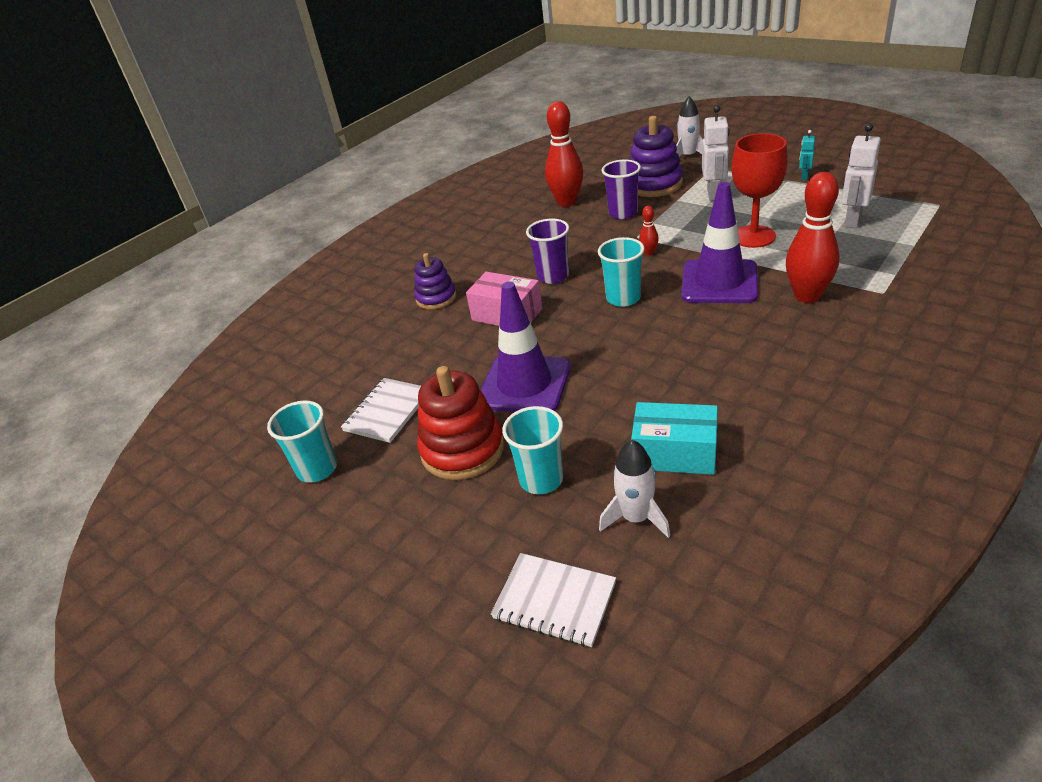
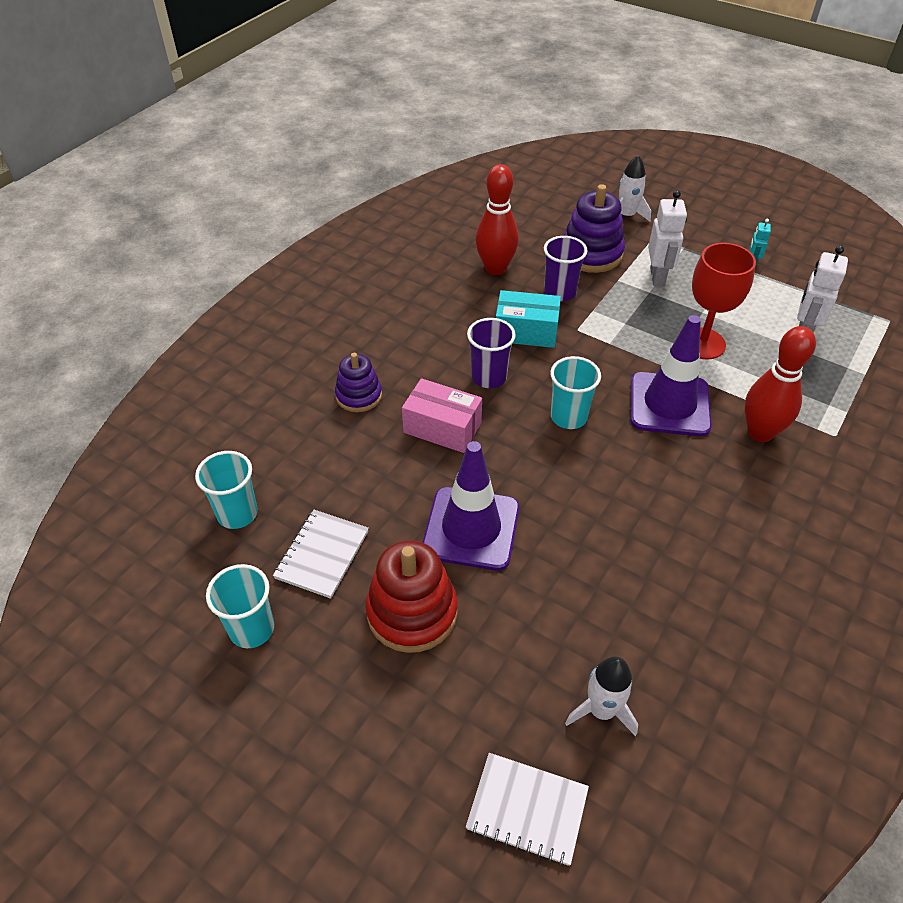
camera: 10 degrees left, 10 degrees up
turquoise cup [502,406,563,494] -> turquoise cup moved to [195,451,258,529]
turquoise box [631,402,718,475] -> turquoise box moved to [496,290,561,348]
red bowling pin [639,206,659,255] -> none

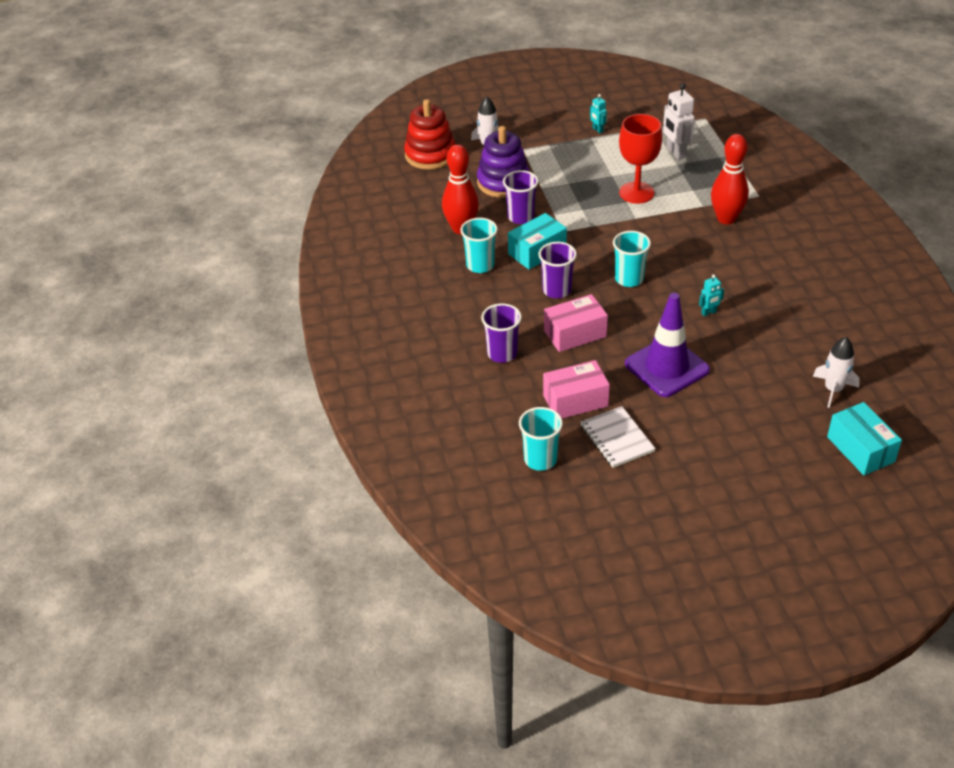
camera: 45 degrees left, 5 degrees down
turquoise cup [206,564,274,648] -> turquoise cup moved to [460,218,498,273]
purple stacking toy [335,353,382,412] -> purple cup [481,303,522,363]
red stacking toy [365,540,458,653] -> red stacking toy moved to [404,99,456,170]
white notebook [466,753,589,866] -> turquoise box [827,402,902,475]
purple traffic cone [631,315,712,436] -> none
white robot [648,190,687,286] -> none
none -> pink box [543,360,610,418]
none -> turquoise robot [699,274,724,316]

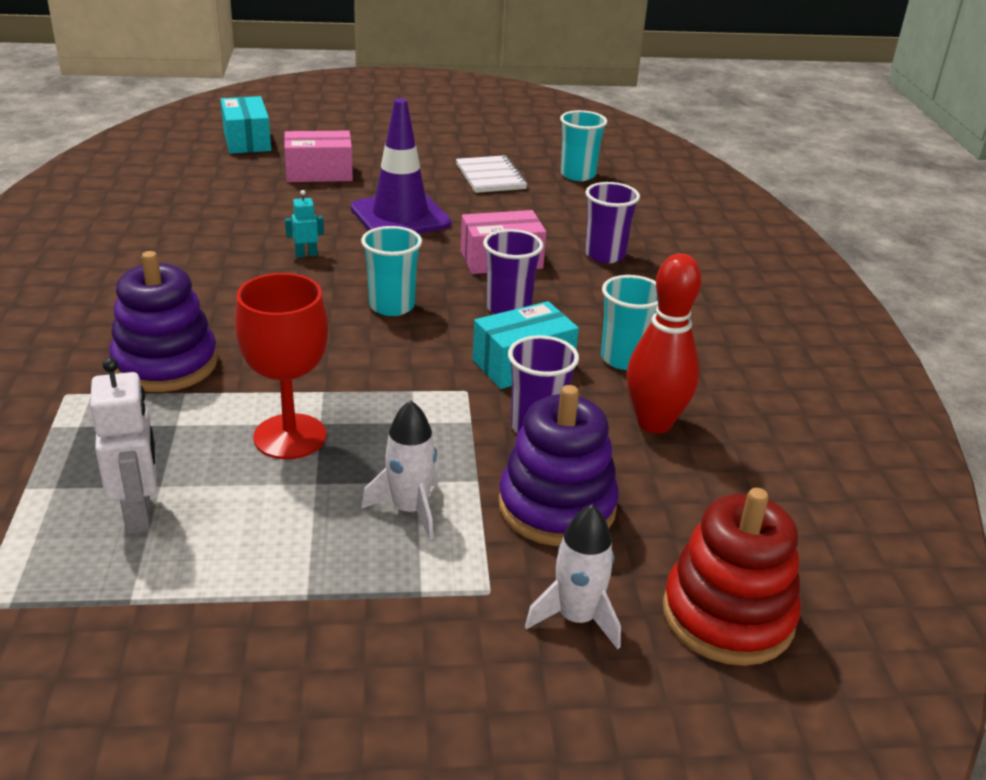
camera: 175 degrees left, 10 degrees down
pink box [543,360,610,418] -> pink box moved to [284,131,353,182]
turquoise robot [590,94,607,134] -> none
red bowling pin [711,134,749,224] -> purple stacking toy [109,251,218,392]
white rocket [813,337,860,408] -> white rocket moved to [361,400,438,540]

